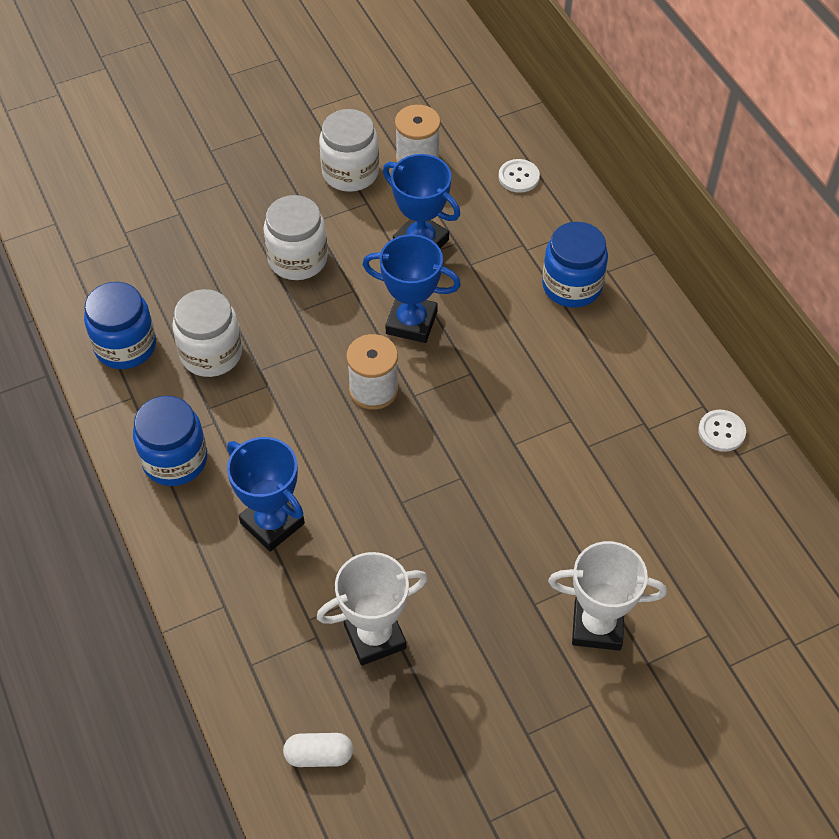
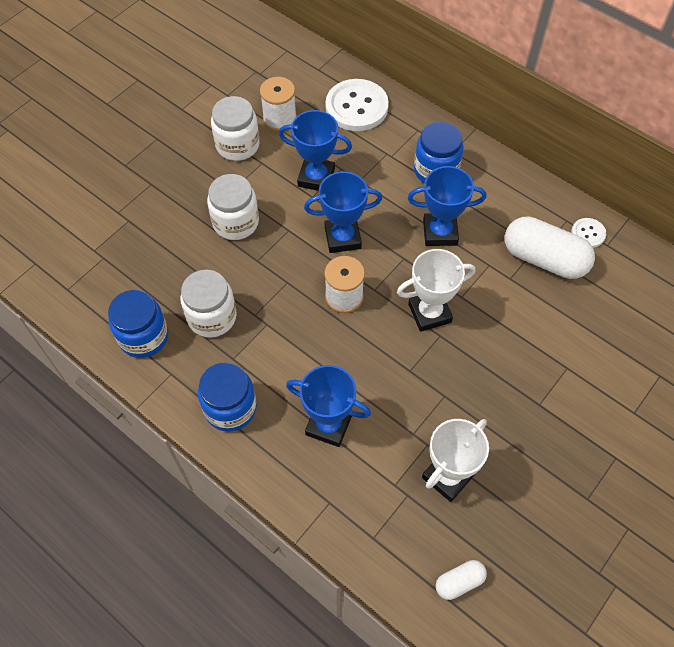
camera: 25 degrees left, 5 degrees up
white button [498,159,540,193] -> white button [326,79,389,131], size x2.04
white trophy [548,541,667,651] -> white trophy moved to [397,249,475,332]
none -> blue trophy [408,166,487,246]
none -> white capsule [505,216,595,279]

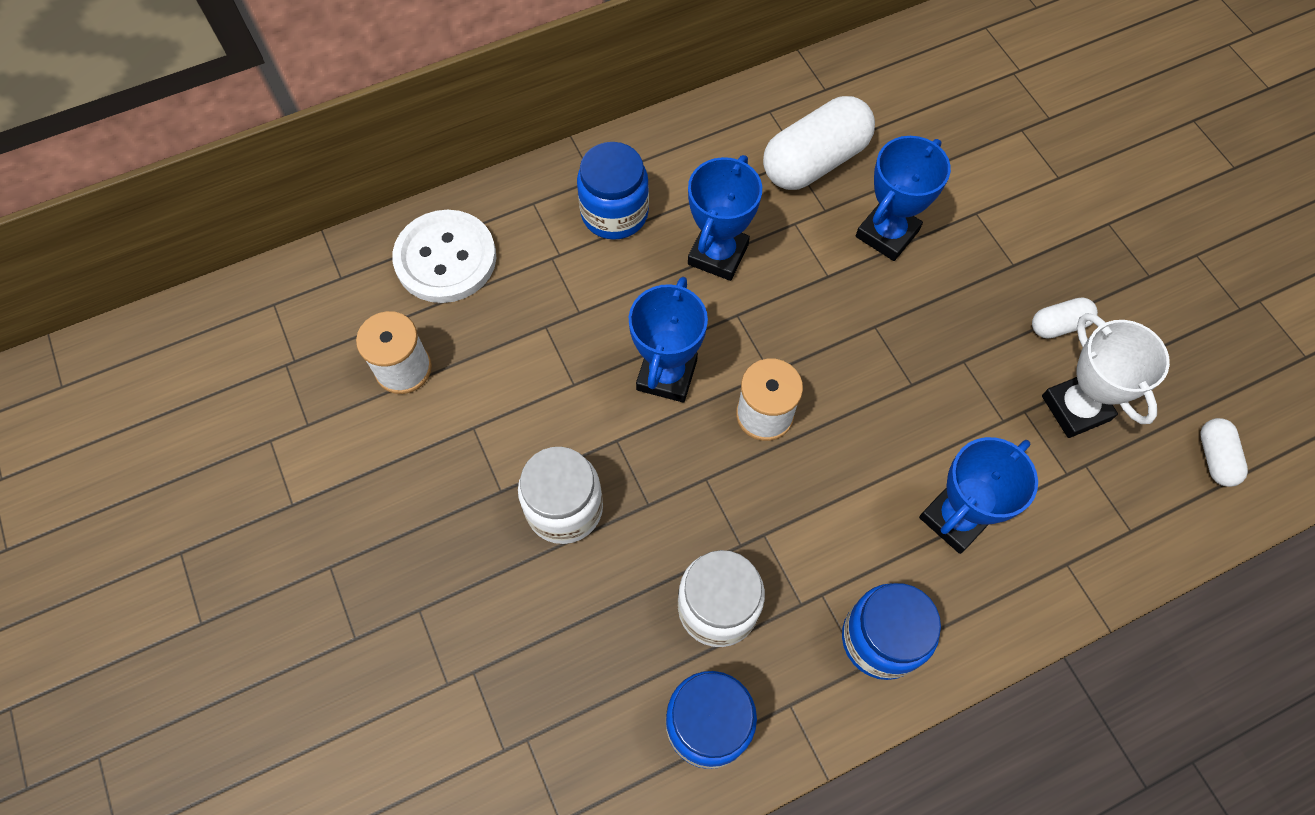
camera: 65 degrees left, 5 degrees up
white jar [211,96,260,161] -> none
blue trophy [279,110,352,191] -> blue trophy moved to [856,136,951,261]
white trophy [397,249,475,332] -> none
white button [571,218,606,248] -> none
none -> white capsule [1032,297,1098,338]

